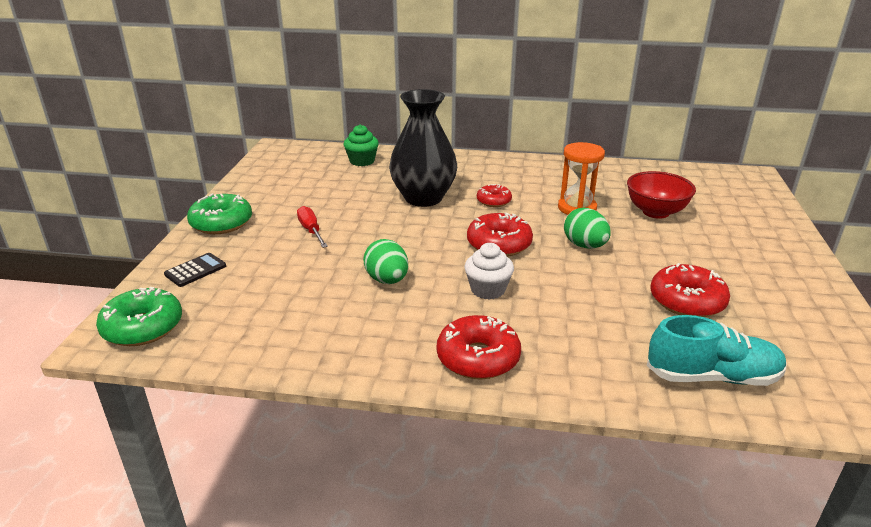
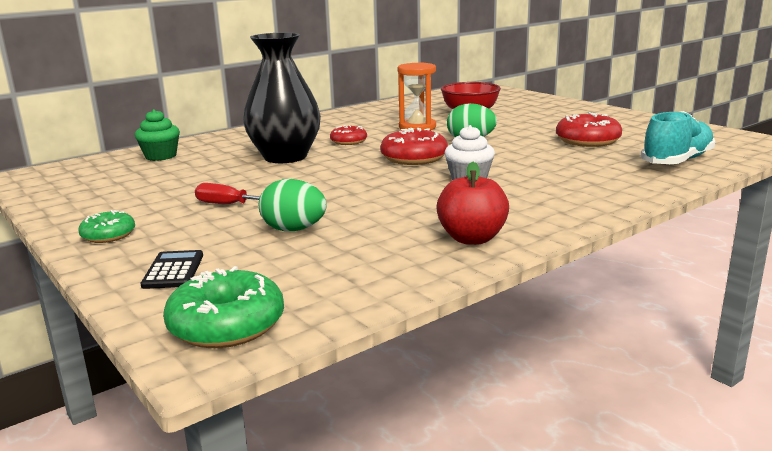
camera: 45 degrees left, 10 degrees down
green donut [187,193,252,234] -> green donut [78,210,135,243], size x0.60
green egg [363,239,408,284] -> green egg moved to [259,179,327,231]
red donut [437,315,521,379] -> none
none -> red apple [436,162,509,245]

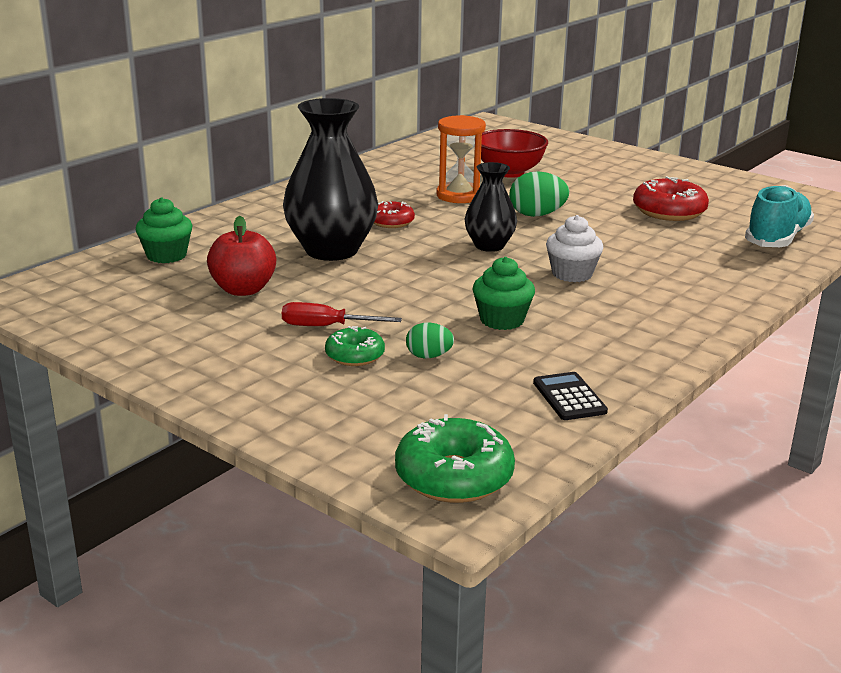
camera: 15 degrees left, 5 degrees up
green donut [78,210,135,243] -> green donut moved to [325,326,385,366]
black calculator [140,250,203,289] -> black calculator moved to [533,372,608,420]
green egg [259,179,327,231] -> green egg [406,322,454,358], size x0.61
red donut [380,128,448,165] -> black vase [465,162,517,252]
red apple [436,162,509,245] -> red apple moved to [207,216,276,296]
none -> green cupcake [473,257,535,330]

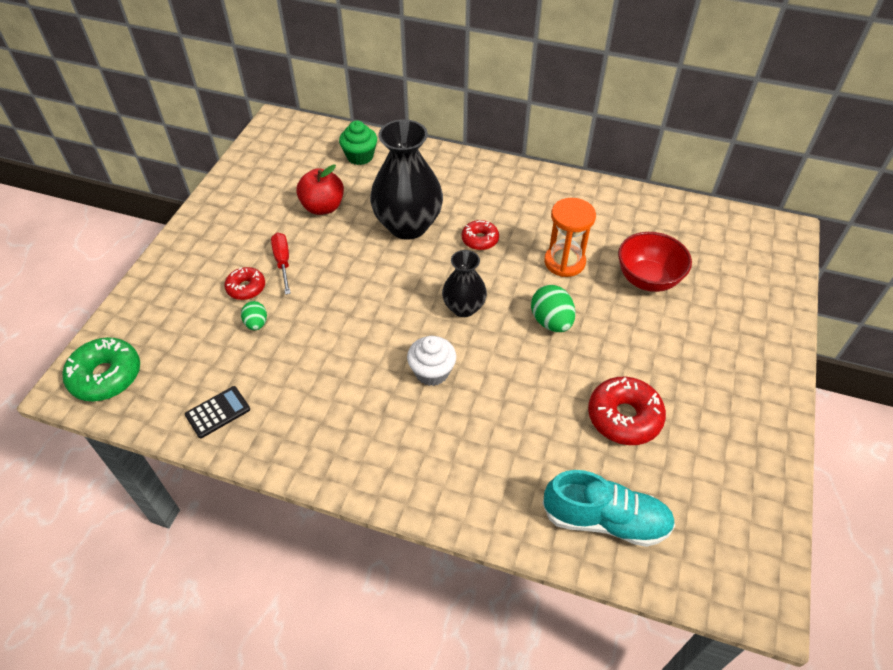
camera: 70 degrees right, 25 degrees up
green donut [325,326,385,366] -> red donut [224,267,265,300]
green cupcake [473,257,535,330] -> none

